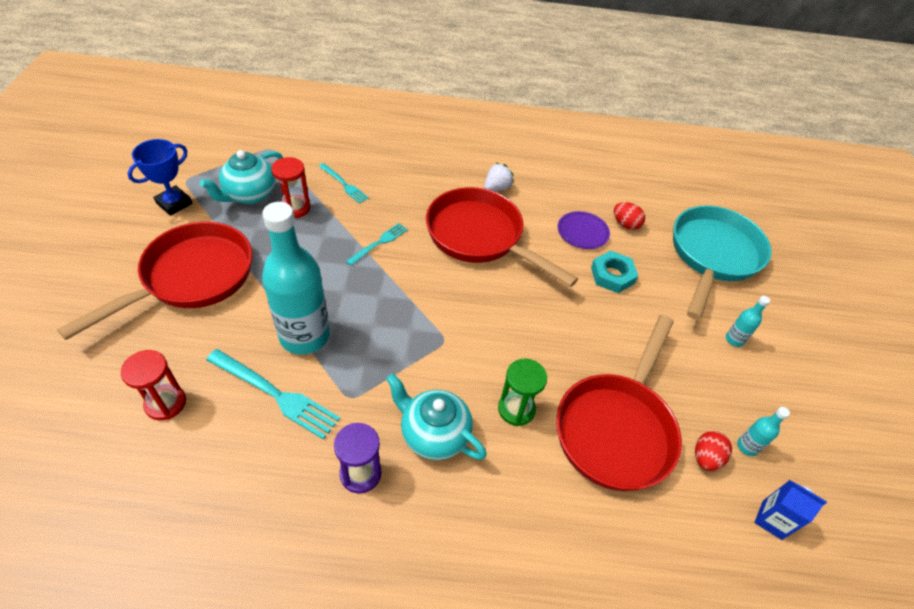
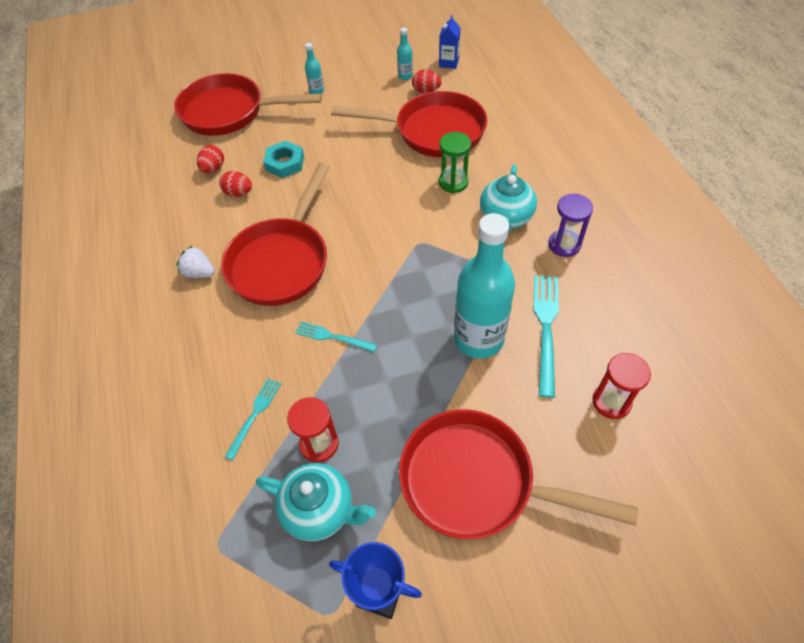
camera: 105 degrees left, 5 degrees up
purple plate [558,211,610,249] -> red egg [219,171,252,197]
turquoise pan [673,206,772,320] -> red pan [174,73,322,136]

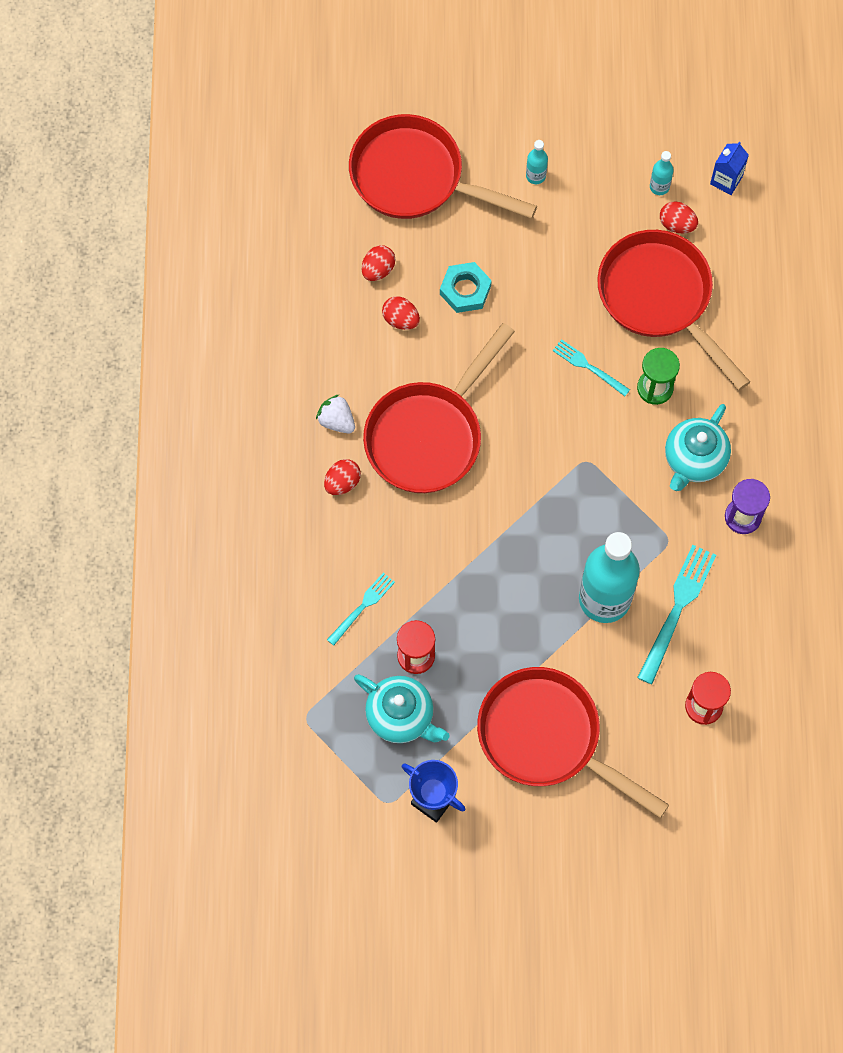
camera: 15 degrees right, 15 degrees up
turquoise fork [295,321,377,352] -> turquoise fork moved to [553,339,630,396]
red pan [331,91,487,157] -> red pan turned 150 degrees counterclockwise [597,230,750,390]
none -> red egg [324,459,361,495]

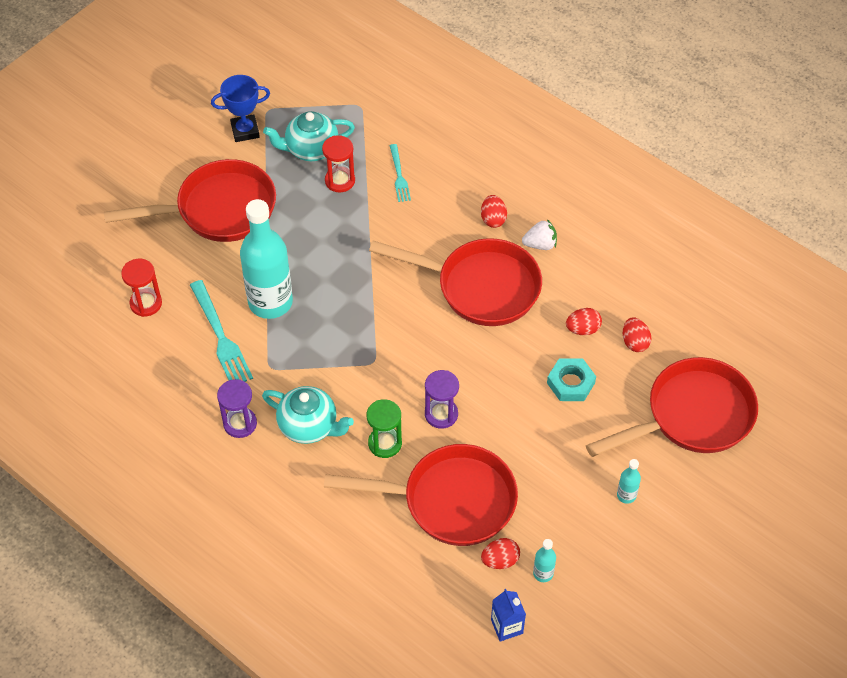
camera: 130 degrees right, 15 degrees down
red pan [363,323,515,493] -> red pan turned 120 degrees clockwise [369,238,542,326]
turquoise fork [553,339,630,396] -> purple hourglass [425,370,459,429]
turquoise teapot [665,404,731,491] -> turquoise teapot turned 135 degrees clockwise [262,386,354,444]

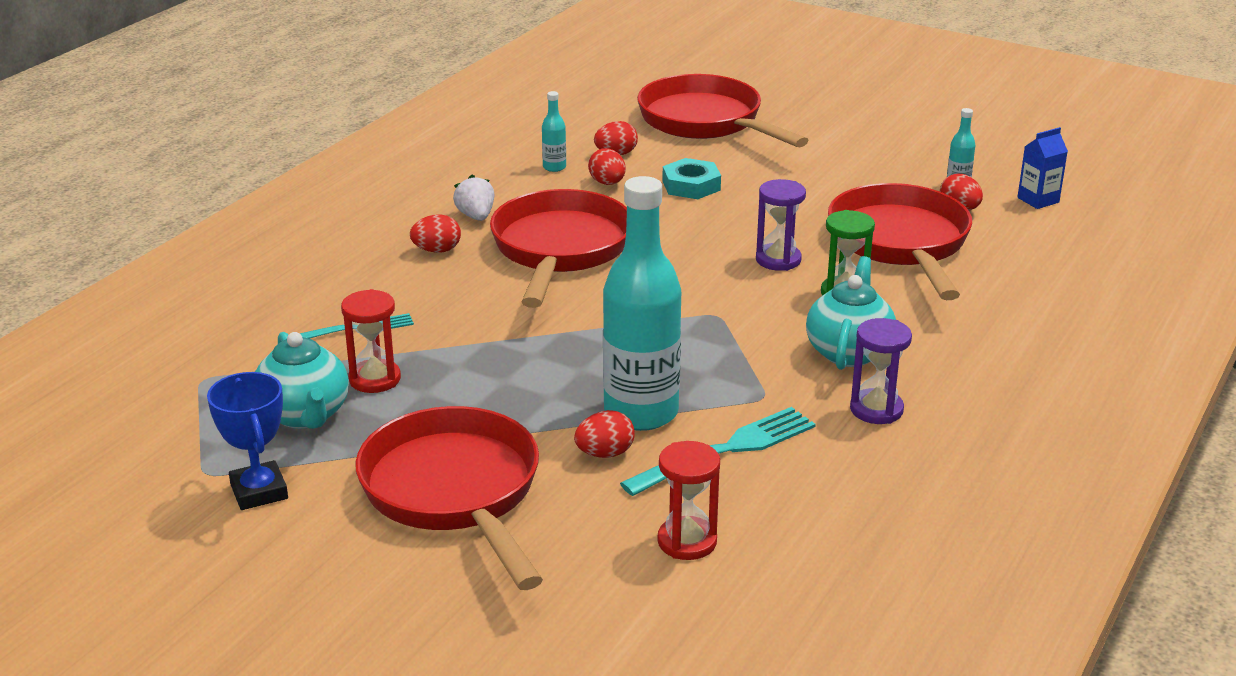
camera: 100 degrees left, 25 degrees down
turquoise bottle [617,459,641,504] -> turquoise bottle moved to [542,91,566,172]
none -> red egg [574,410,635,458]

